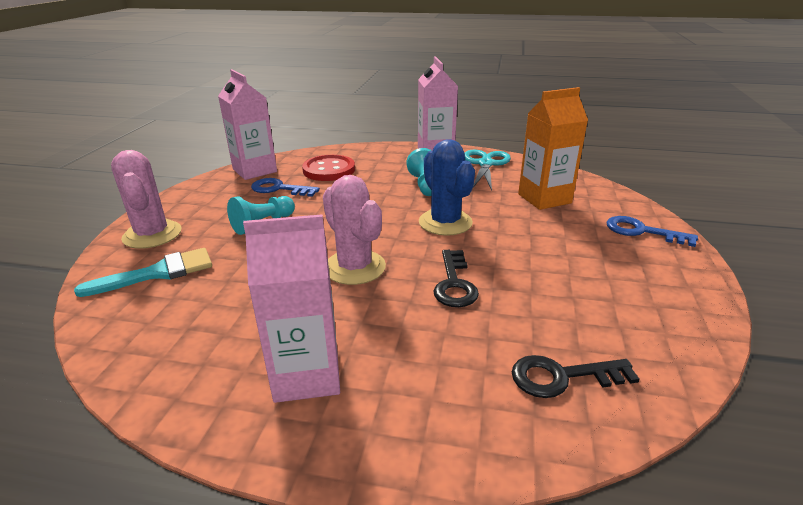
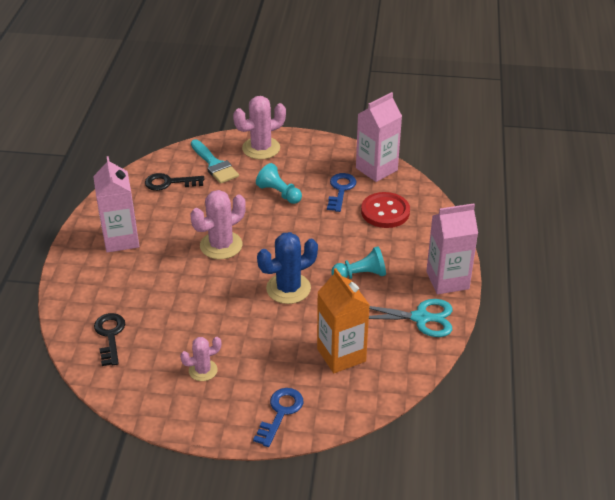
camera: 85 degrees right, 10 degrees up
black key [433,250,479,307] -> black key moved to [145,173,204,191]
none -> pink cactus [180,337,221,381]

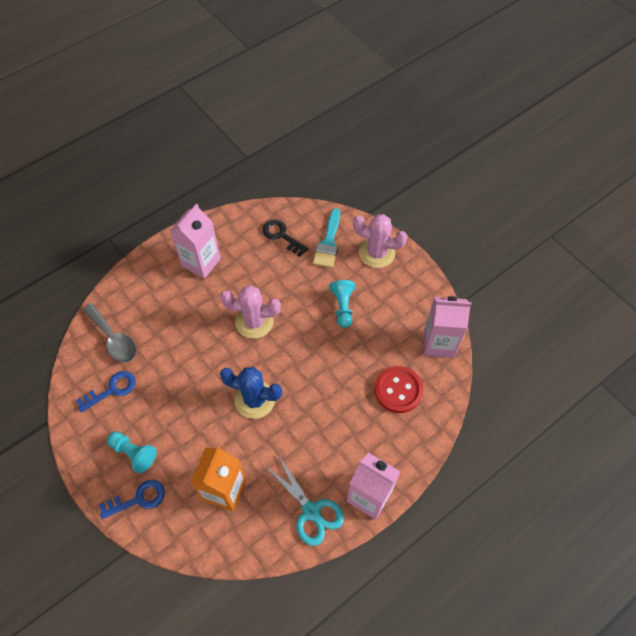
camera: 45 degrees right, 20 degrees up
black key [94,313,125,366] -> grey spoon [83,303,137,363]
pink cactus [180,337,221,381] -> none
blue key [327,173,357,212] -> blue key moved to [76,371,136,412]
turquoise pawn [331,246,386,279] -> turquoise pawn moved to [107,431,157,473]

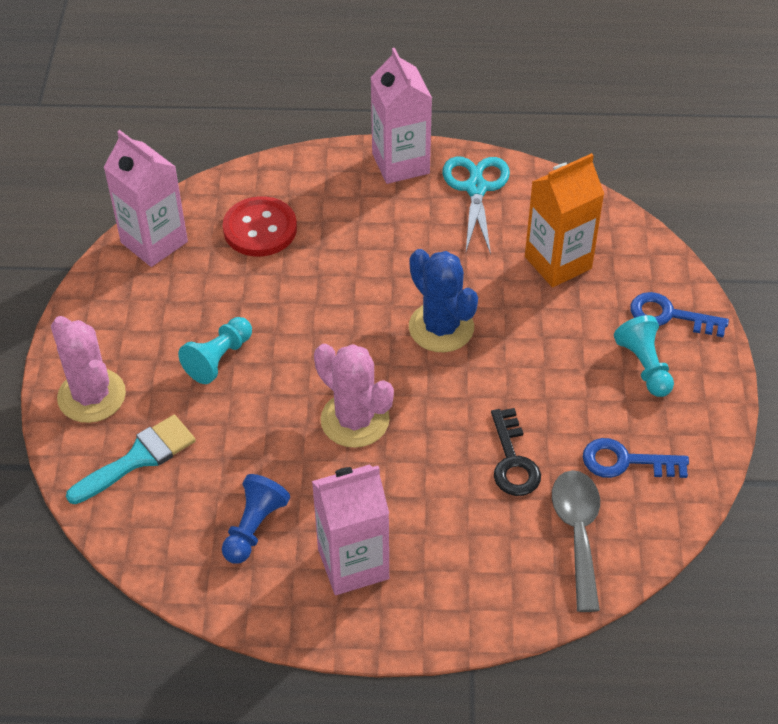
camera: 140 degrees left, 10 degrees down
black key [262,220,308,257] -> black key moved to [491,408,541,496]
none -> blue pawn [222,474,290,564]

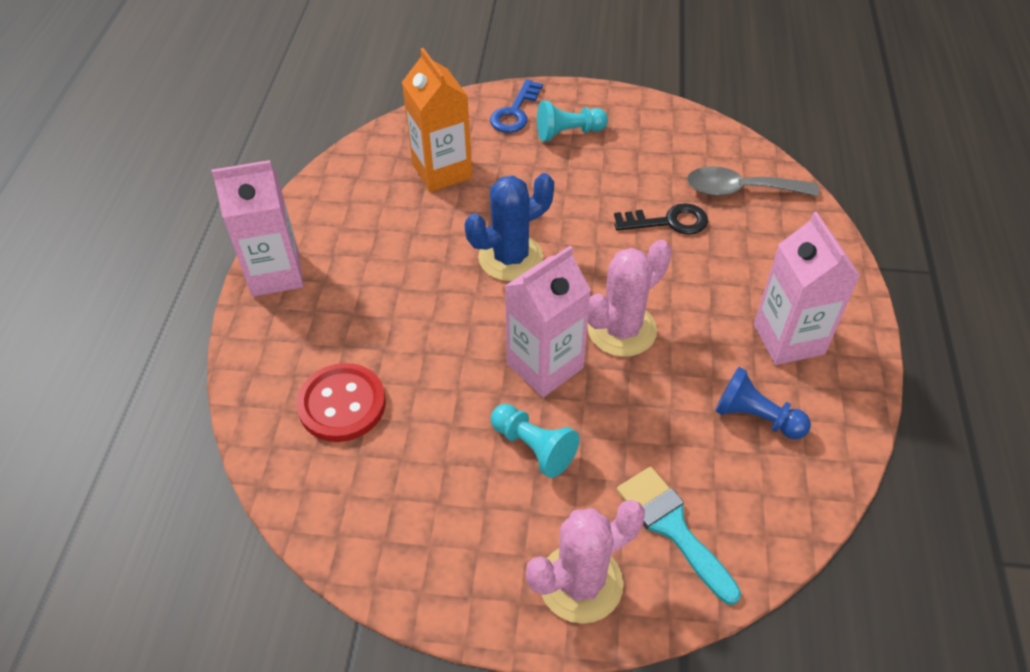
camera: 85 degrees left, 0 degrees up
pink carton [103,130,188,267] -> pink carton moved to [505,245,591,397]
turquoise scissors [442,157,510,255] -> none
blue key [583,438,689,478] -> none

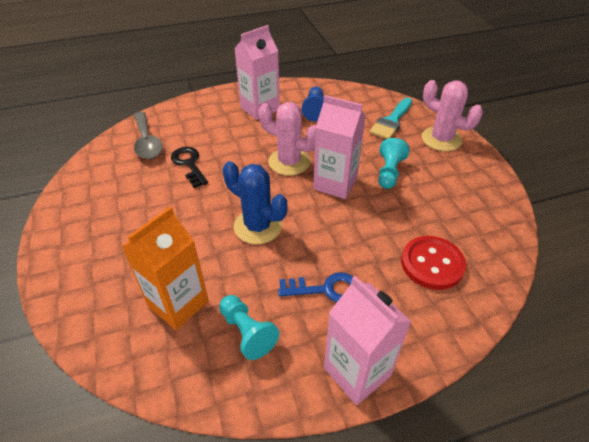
camera: 115 degrees left, 5 degrees down
blue key [490,79,543,133] -> blue key moved to [278,272,353,302]
turquoise pawn [537,101,608,141] -> turquoise pawn moved to [219,295,279,360]

